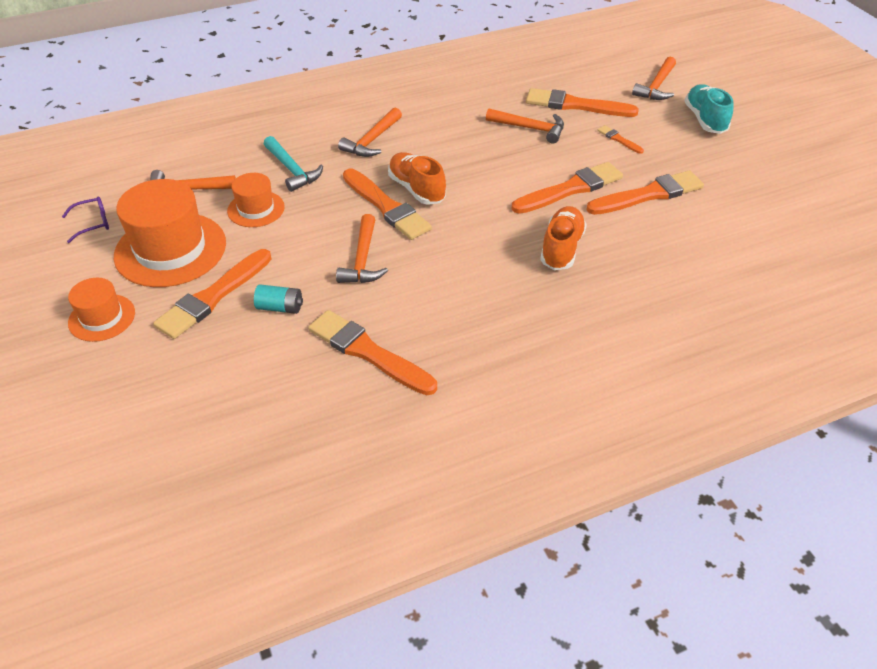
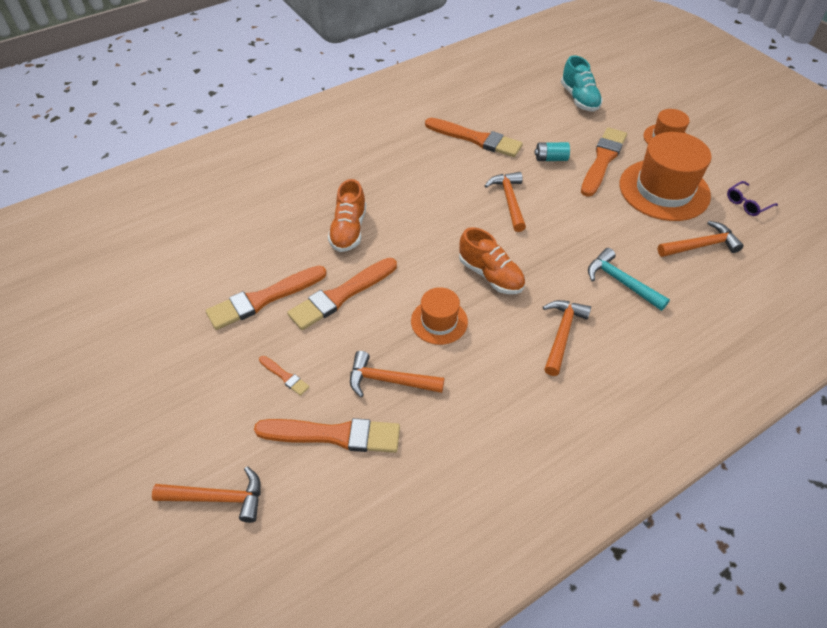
camera: 170 degrees right, 5 degrees up
orange hat [227,173,285,227] -> orange hat moved to [411,287,468,345]
orange brush [343,169,432,240] -> none
orange hammer [632,57,676,100] -> orange hammer turned 75 degrees clockwise [152,467,261,523]
turquoise shoe [685,84,733,134] -> turquoise shoe moved to [561,55,603,112]

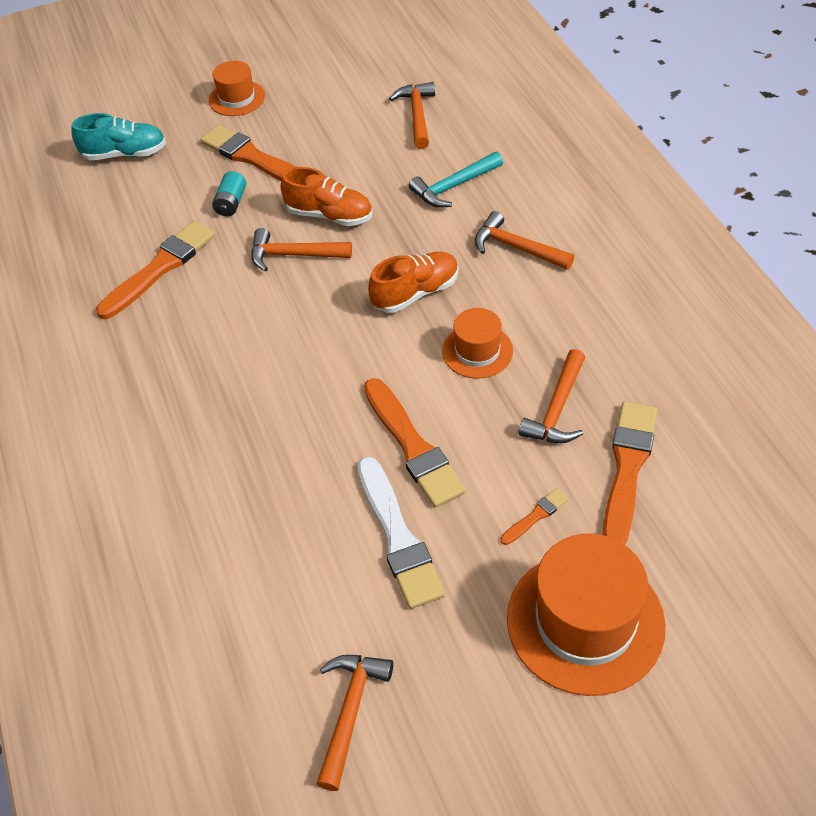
camera: 75 degrees left, 0 degrees up
orange hammer [152,467,261,523] -> orange hammer moved to [317,655,393,791]
orange brush [206,266,327,330] -> white brush [357,457,445,609]
orange shoe [328,179,366,252] -> orange shoe moved to [280,167,372,226]
orange hat [620,132,712,221] -> orange hat moved to [507,533,666,696]
purple glasses [727,181,778,216] -> none

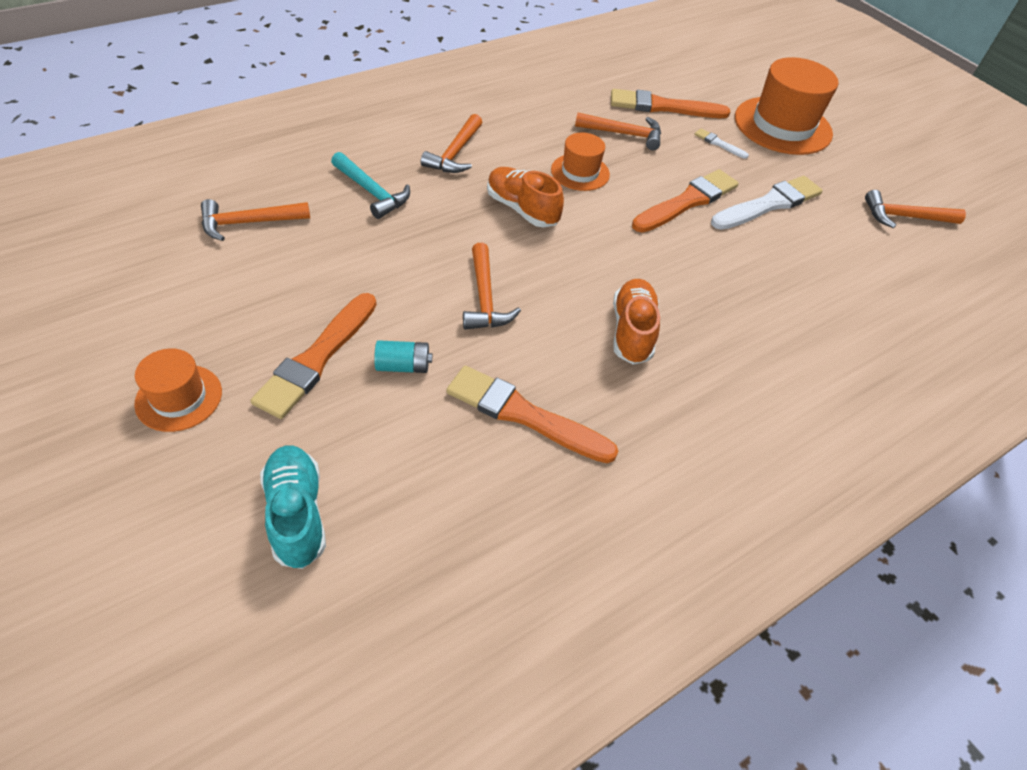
camera: 110 degrees left, 0 degrees up
orange shoe [280,167,372,226] -> orange shoe moved to [613,279,660,365]
orange brush [501,488,568,545] -> white brush [694,128,749,159]

